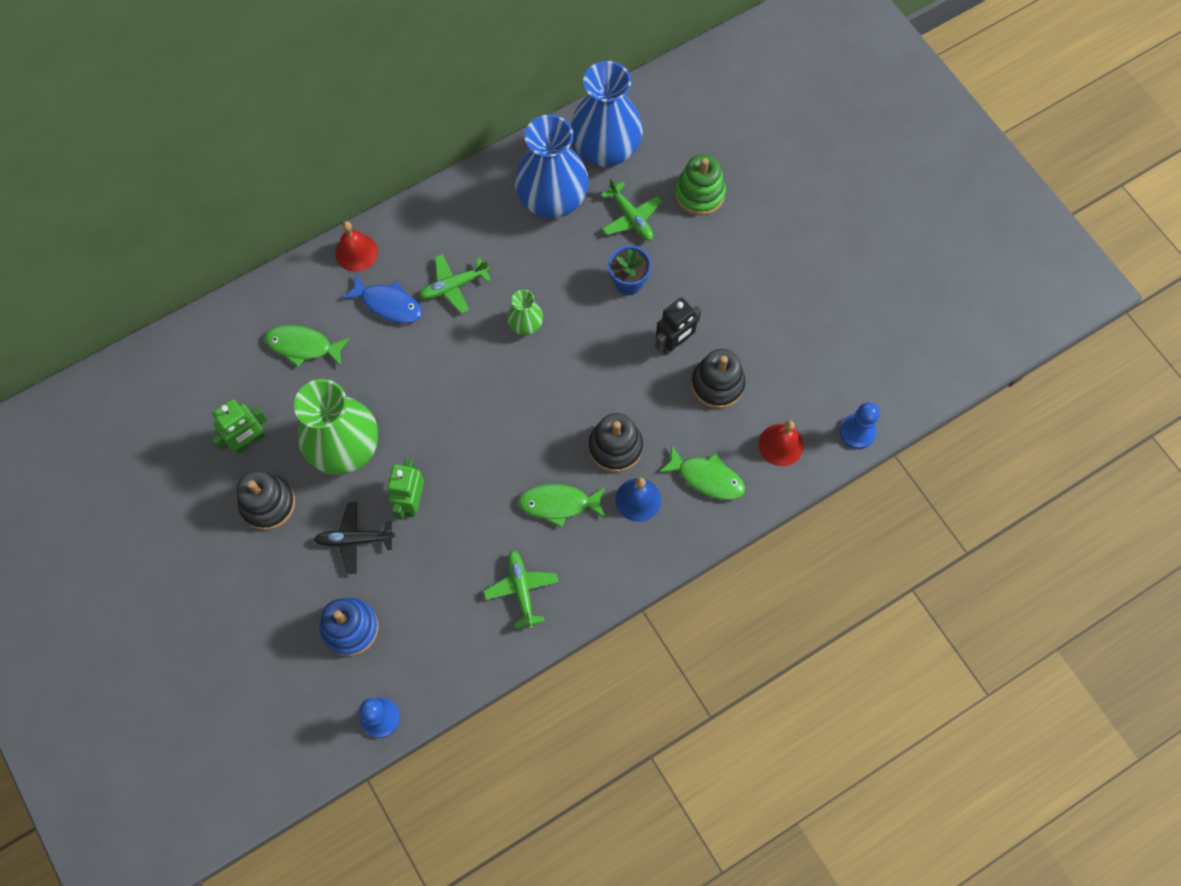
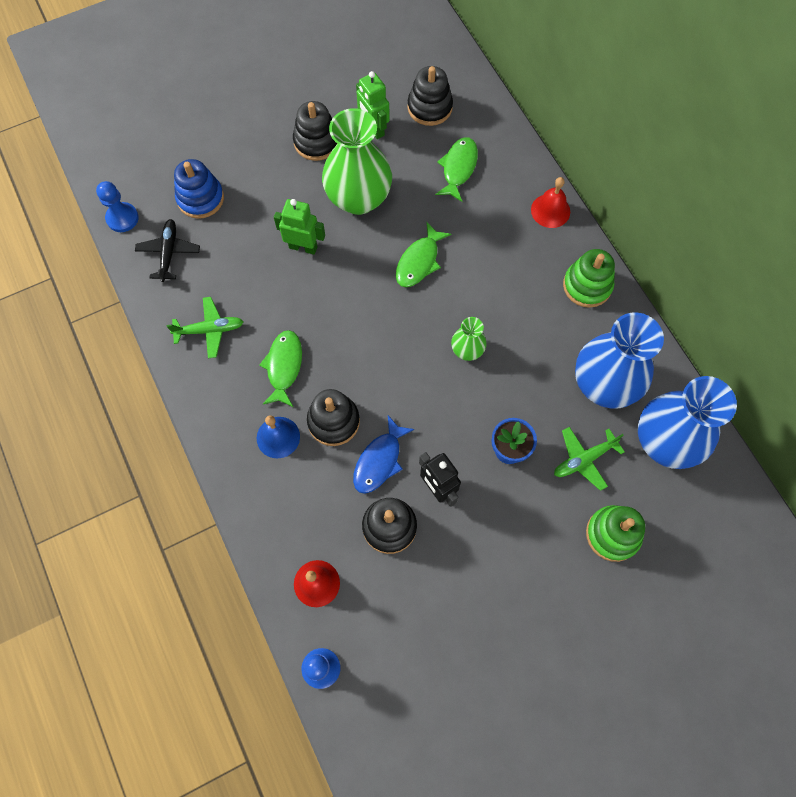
camera: 95 degrees right, 0 degrees up
black plane [314,502,395,574] -> black plane moved to [135,219,200,282]
blue fish [341,274,422,323] -> blue fish moved to [353,415,415,494]
green plane [419,254,491,314] -> none
green fish [659,445,745,500] -> green fish moved to [396,221,451,287]
none -> black stacking toy [408,66,453,126]
none -> green stacking toy [563,249,615,308]

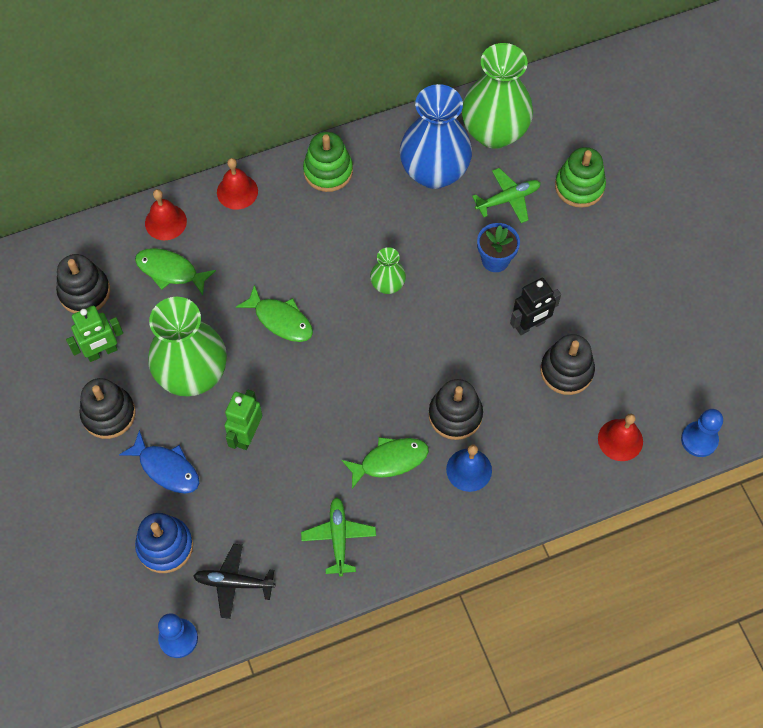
camera: 85 degrees left, 5 degrees down
green fish [259,330,302,407] -> green fish turned 150 degrees clockwise [341,437,429,489]
blue fish [353,415,415,494] -> blue fish moved to [119,430,199,493]
green plane [554,427,625,491] -> green plane turned 90 degrees counterclockwise [472,168,541,223]
blue vase [638,376,737,469] -> green vase [462,43,533,149]
none -> red bell [145,189,187,240]

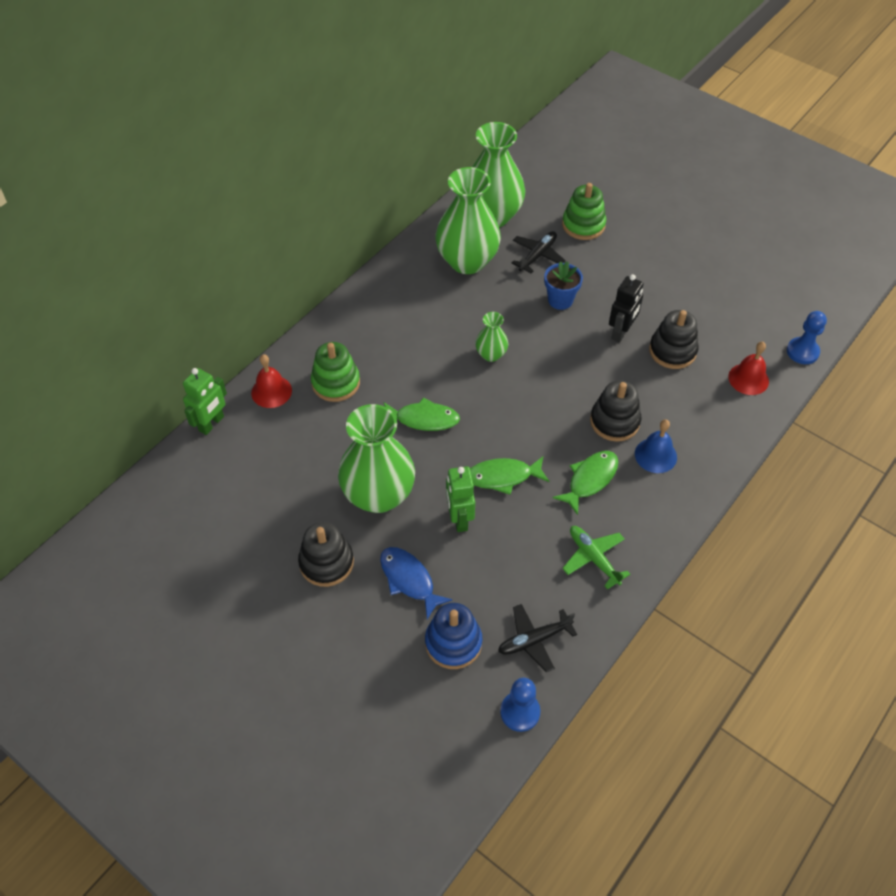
camera: 30 degrees left, 10 degrees down
black stacking toy [56,254,110,313] -> none
green robot [66,306,123,362] -> green robot moved to [183,368,227,435]
blue fish [119,430,199,493] -> blue fish turned 135 degrees counterclockwise [380,547,453,619]
green fish [135,248,216,295] -> green fish moved to [470,456,549,495]
red bell [217,158,258,210] -> none
green stacking toy [303,132,353,192] -> green stacking toy moved to [311,342,360,402]
blue vase [400,84,472,189] -> green vase [435,167,501,274]
green plane [472,168,541,223] -> black plane [512,231,566,273]

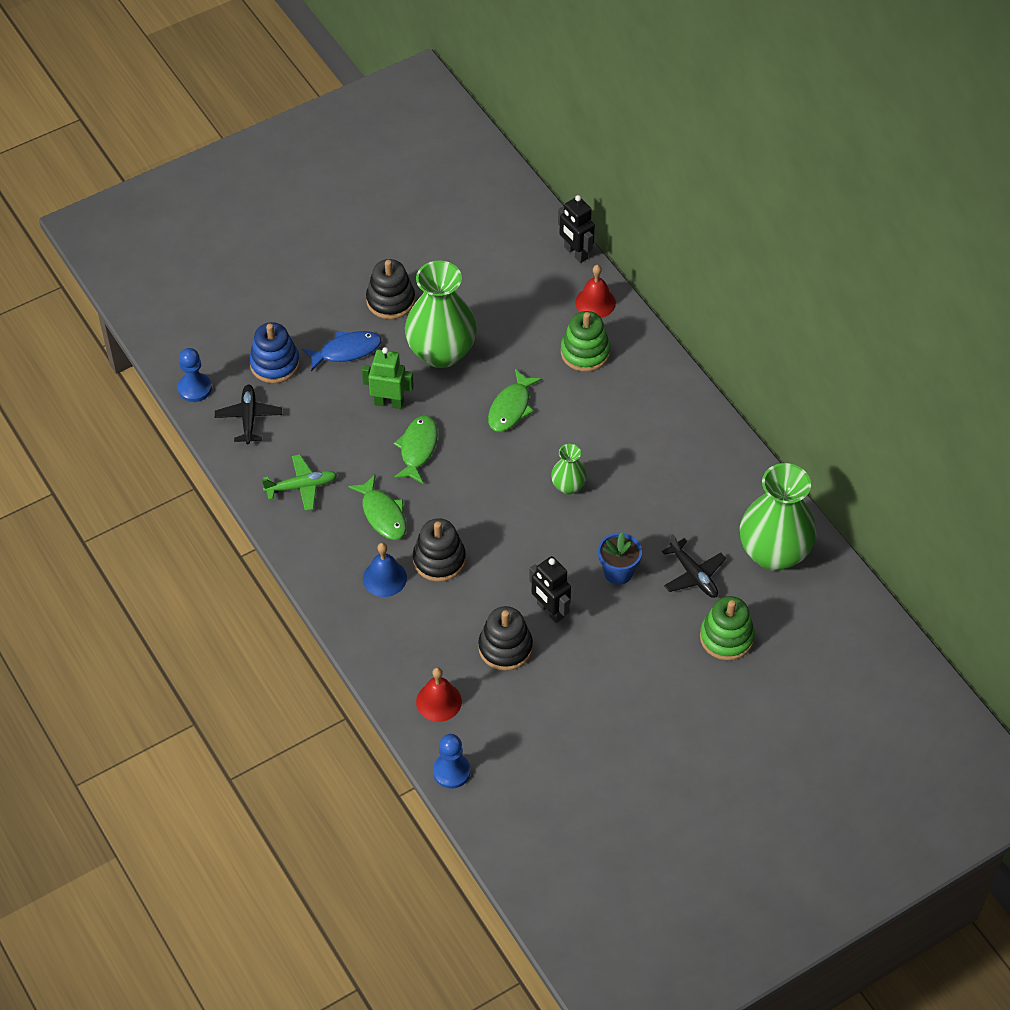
camera: 110 degrees right, 0 degrees up
green robot [183,368,227,435] -> black robot [558,195,595,263]
green vase [435,167,501,274] -> none

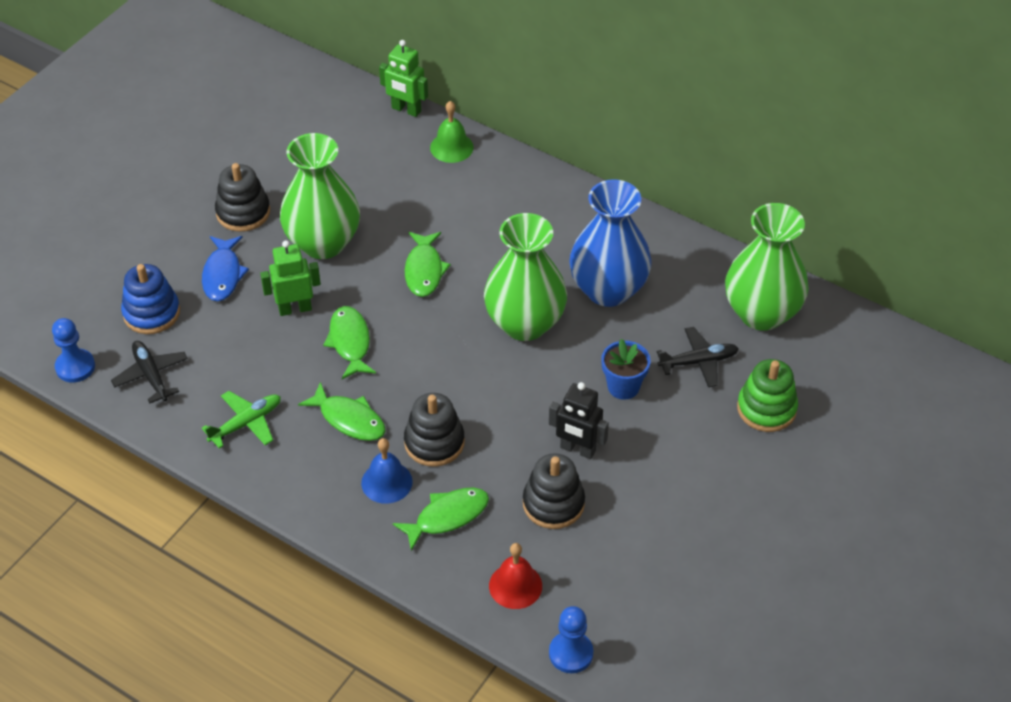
camera: 25 degrees left, 5 degrees down
blue fish [302,331,381,372] -> blue fish turned 135 degrees clockwise [202,236,249,301]
green vase [551,444,587,494] -> green vase [484,213,567,341], size x2.09
black robot [558,195,595,263] -> green robot [379,40,428,117]
green stacking toy [561,311,611,372] -> none
red bell [575,265,616,318] -> green bell [430,101,474,163]
black plane [662,534,726,598] -> black plane turned 45 degrees counterclockwise [657,327,739,387]
none -> green fish [393,487,489,551]
none -> blue vase [569,179,652,307]

